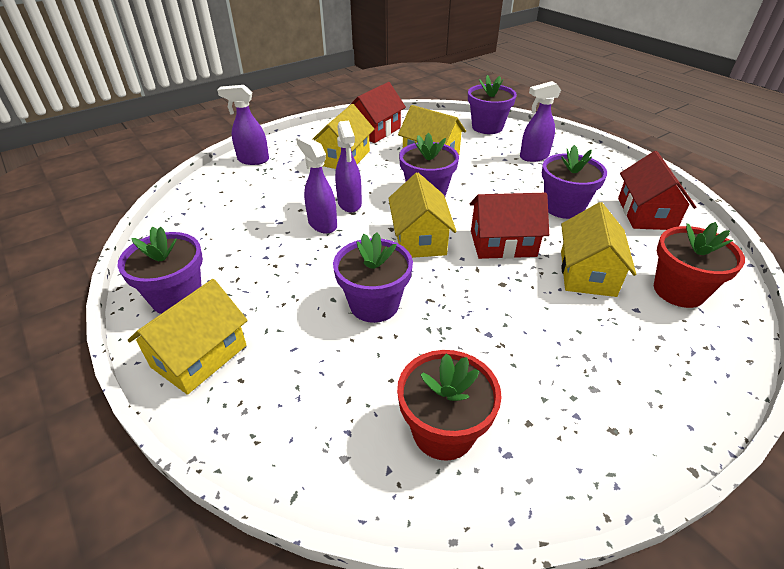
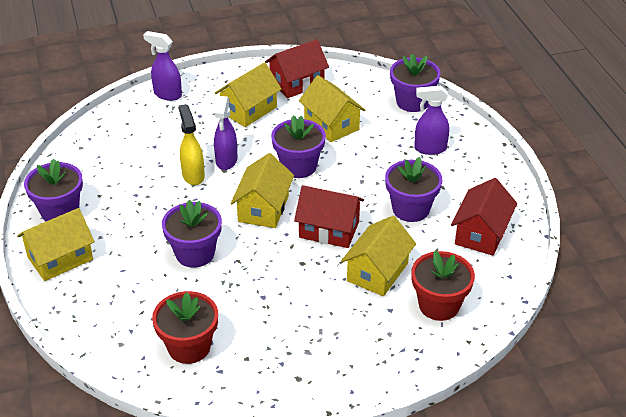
camera: 20 degrees right, 0 degrees up
purple spray bottle [296,135,337,234] -> yellow spray bottle [179,104,205,185]

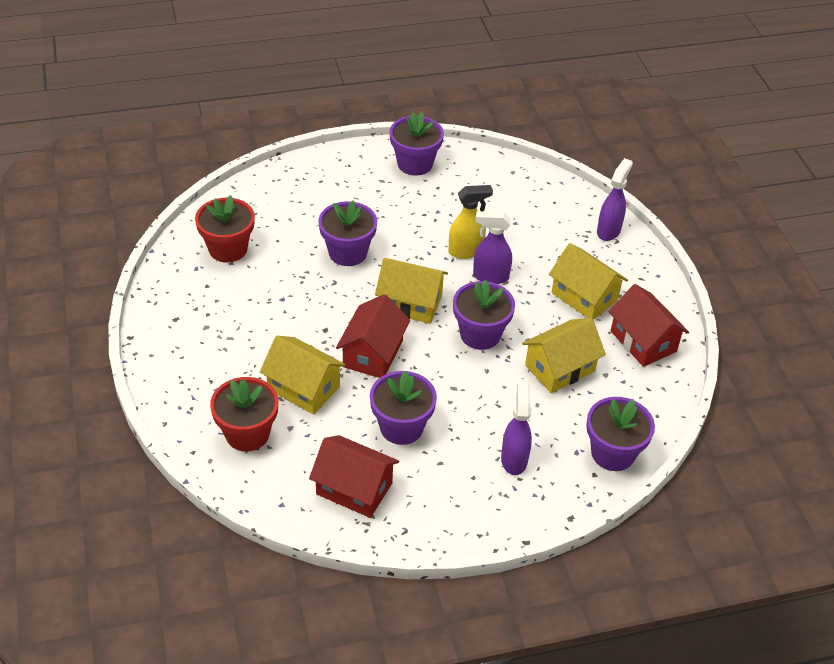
camera: 90 degrees right, 5 degrees up
yellow house [17,208,95,281] -> none

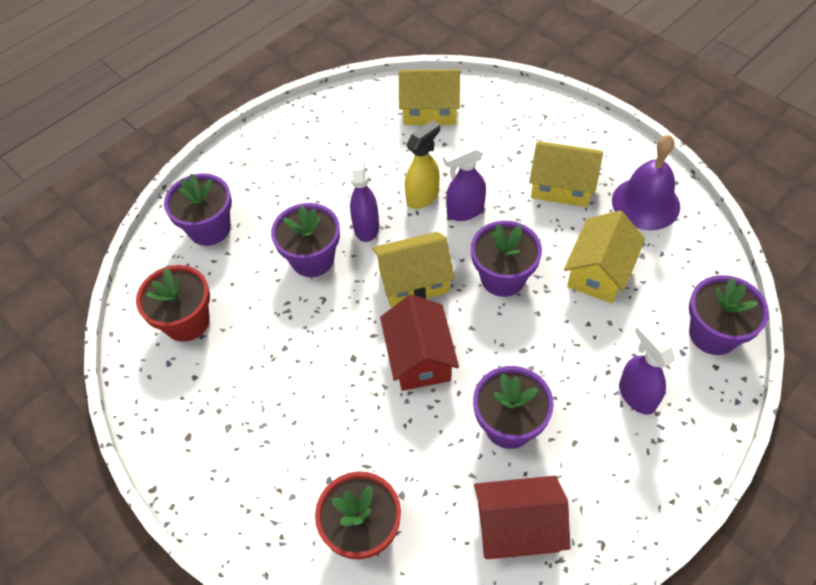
camera: 25 degrees left, 10 degrees up
yellow house [260,336,346,415] -> yellow house moved to [399,69,460,125]
purple flower pot [389,112,444,176] -> purple flower pot moved to [164,173,232,246]
purple spray bottle [597,158,633,241] -> purple spray bottle moved to [350,149,379,242]
red house [608,284,689,367] -> purple bell [612,135,680,230]

